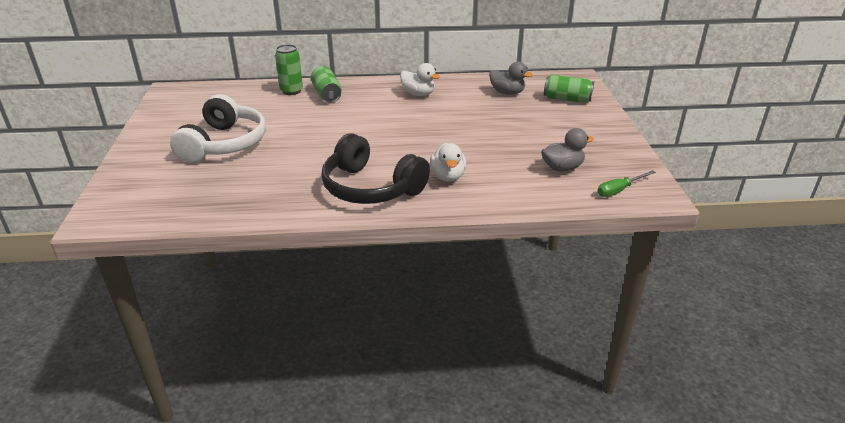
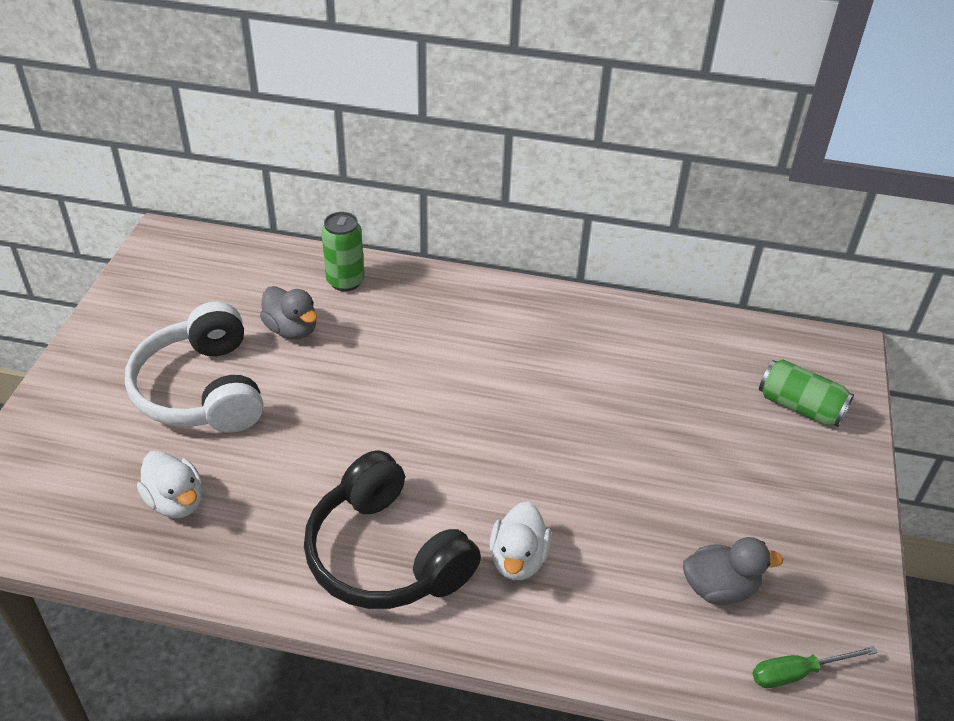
camera: 15 degrees right, 10 degrees up
white headphones [170,94,266,163] -> white headphones turned 135 degrees clockwise [125,301,263,433]
green can [311,66,342,103] -> none
white duck [400,63,440,96] -> white duck moved to [137,450,202,518]
grey duck [489,61,533,95] -> grey duck moved to [260,286,317,340]

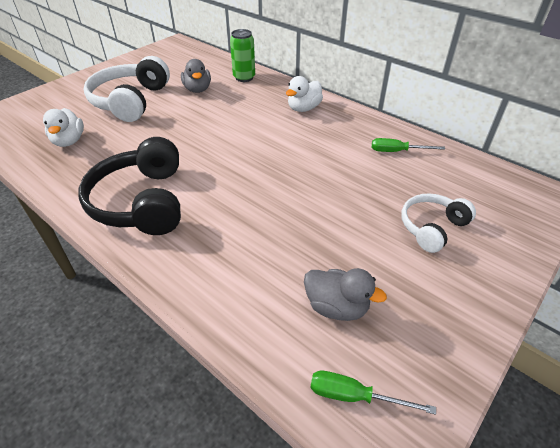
camera: 30 degrees right, 0 degrees up
white duck [489,502,552,580] -> white duck moved to [286,76,323,112]
green can [759,360,854,427] -> none
none -> green screwdriver [372,138,445,152]
none -> white headphones [401,193,476,253]

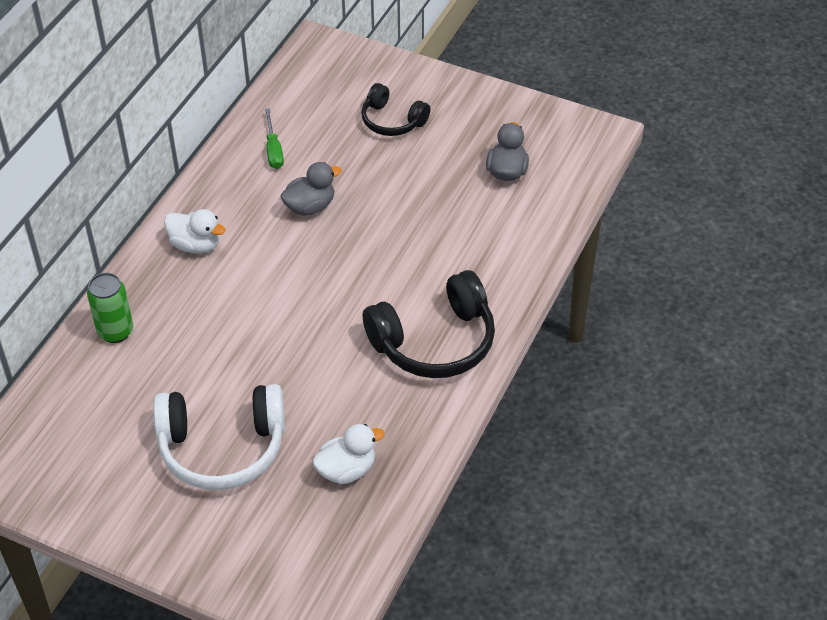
camera: 105 degrees left, 5 degrees up
grey duck [181,59,211,93] -> grey duck moved to [281,162,342,216]
green screwdriver [310,371,436,415] -> none
white headphones [401,193,476,253] -> black headphones [361,83,431,136]

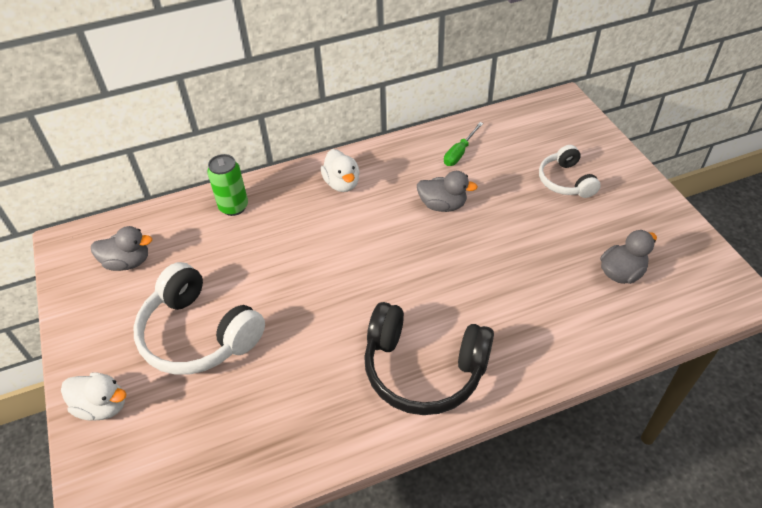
camera: 45 degrees right, 0 degrees up
white duck [312,424,385,484] -> white duck moved to [61,372,126,420]
black headphones [361,83,431,136] -> white headphones [539,145,601,198]
none -> grey duck [91,226,152,271]

